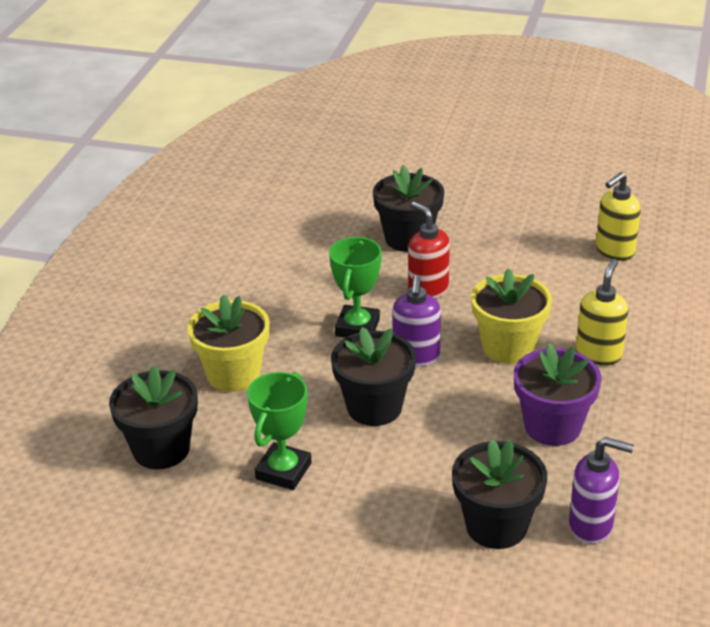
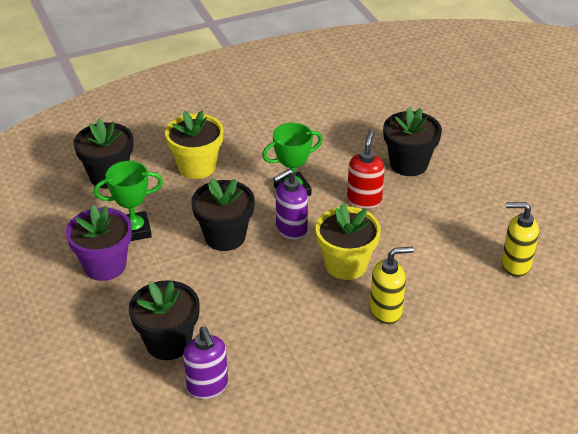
camera: 50 degrees right, 5 degrees up
purple flower pot [514,343,602,446] -> purple flower pot moved to [66,206,132,281]

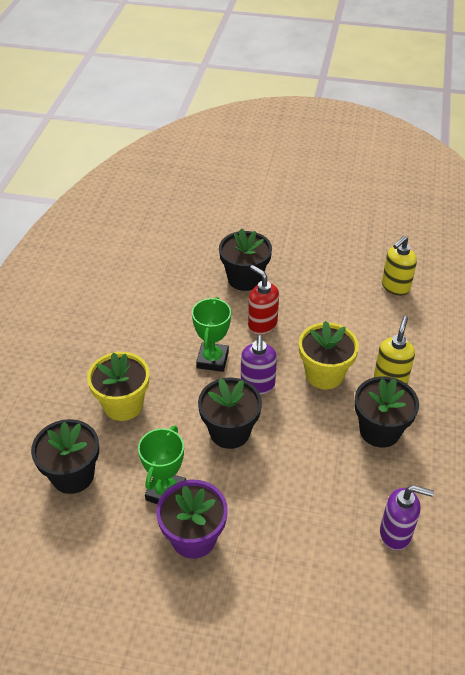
camera: 55 degrees left, 5 degrees up
black flower pot [129,280,200,360] -> black flower pot moved to [354,376,419,448]

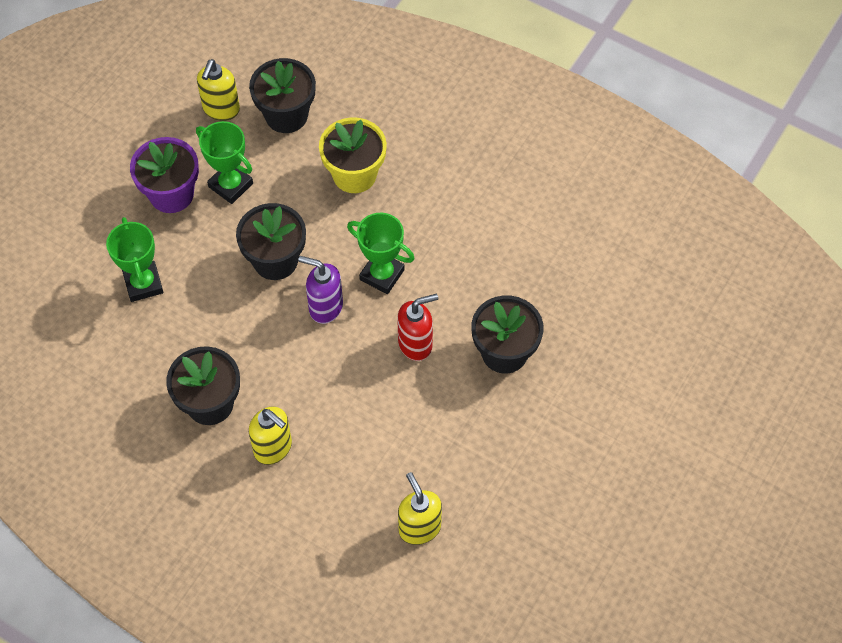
camera: 110 degrees right, 15 degrees up
yellow flower pot [299,321,359,389] -> none
purple soap dispenser [380,485,434,550] -> none
none -> green trophy [106,217,163,302]
none -> yellow soap dispenser [197,59,240,121]

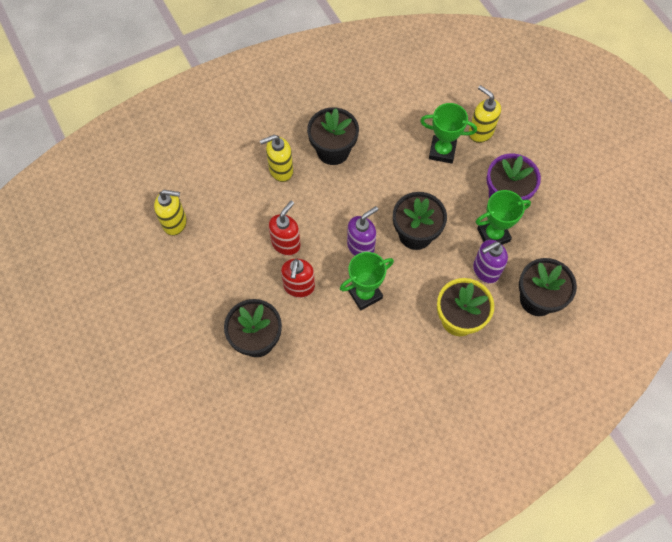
camera: 120 degrees right, 5 degrees up
yellow soap dispenser [197,59,240,121] -> yellow soap dispenser moved to [469,85,501,143]
none -> red soap dispenser [269,201,301,256]
none -> purple soap dispenser [473,240,508,283]

